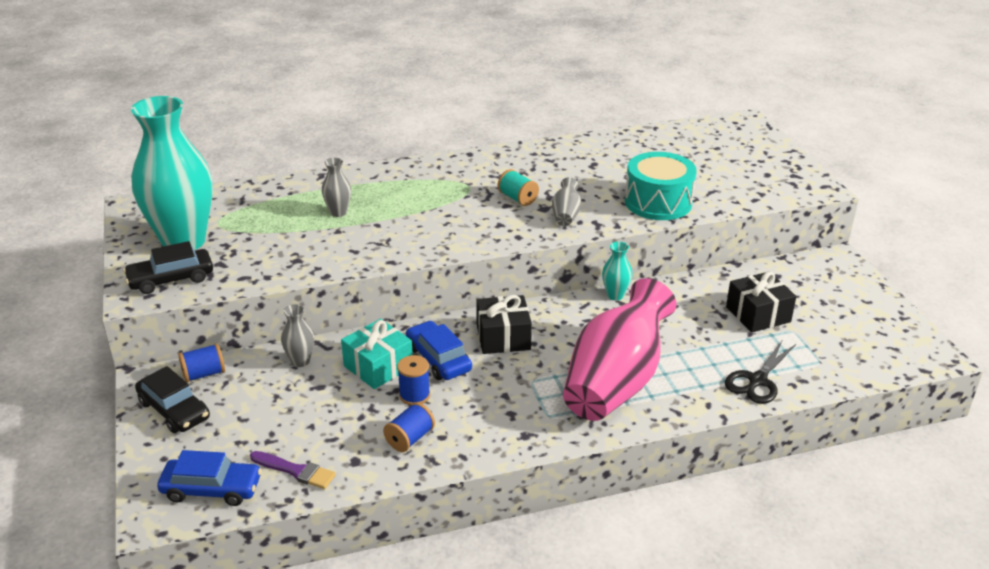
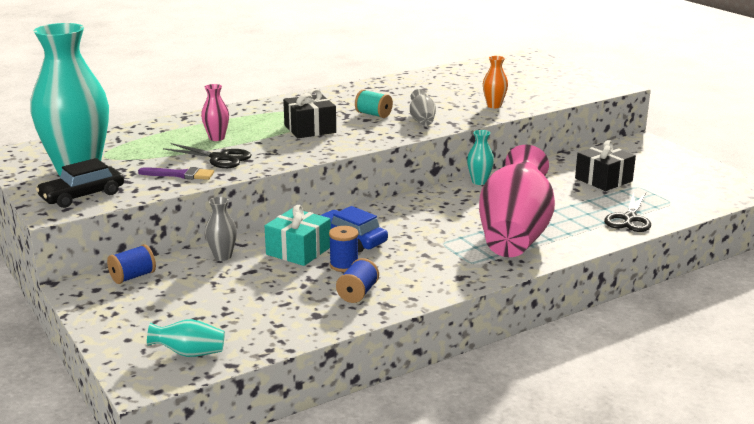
camera: 15 degrees left, 10 degrees down
black car [135,366,210,433] -> none
blue car [157,450,262,506] -> turquoise vase [147,319,225,357]
purple brush [250,451,336,489] -> purple brush moved to [138,167,214,180]
grey vase [322,158,351,217] -> pink vase [201,84,229,141]
black gift [476,295,532,354] -> black gift moved to [283,89,336,138]
turquoise drum [625,152,697,220] -> orange vase [483,56,508,108]
none -> black scissors [163,143,252,168]

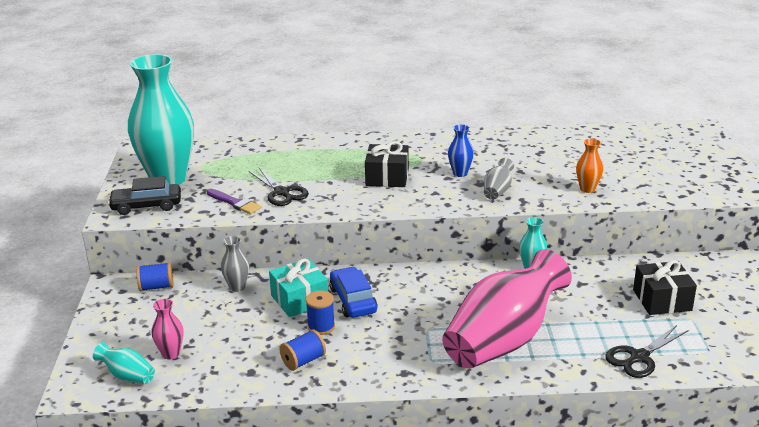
camera: 30 degrees right, 5 degrees up
pink vase [201,84,229,141] -> pink vase moved to [152,299,183,359]
turquoise spool [355,89,393,118] -> blue vase [448,124,474,177]

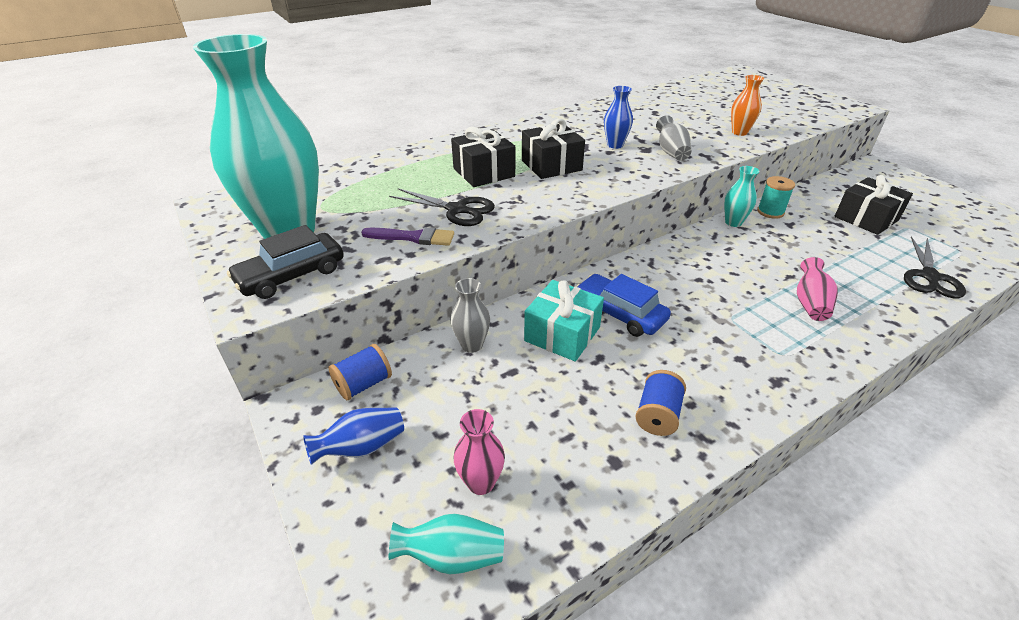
camera: 30 degrees left, 10 degrees up
blue spool [306,291,335,335] -> none
pink vase [442,249,572,369] -> pink vase [797,257,838,321], size x0.41
none -> blue vase [303,407,404,465]
none -> black gift [451,127,515,187]
none -> turquoise spool [757,176,795,219]

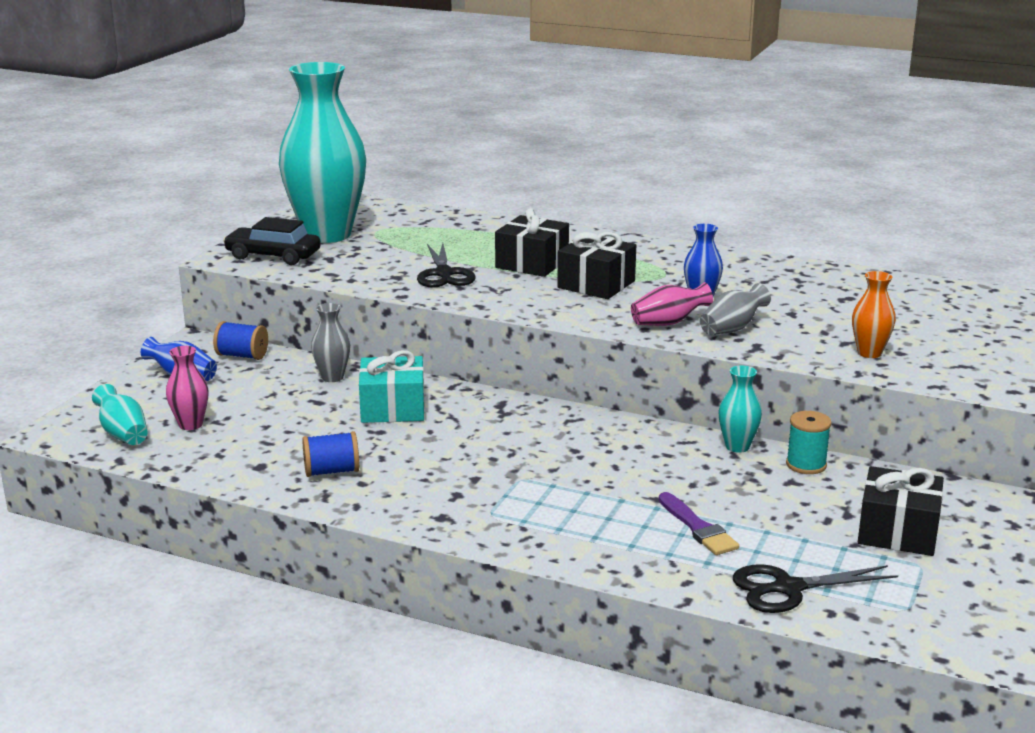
camera: 55 degrees right, 15 degrees down
purple brush [361,227,454,246] -> purple brush moved to [659,492,739,555]
blue car [576,274,671,337] -> none
pink vase [797,257,838,321] -> pink vase moved to [631,282,713,326]

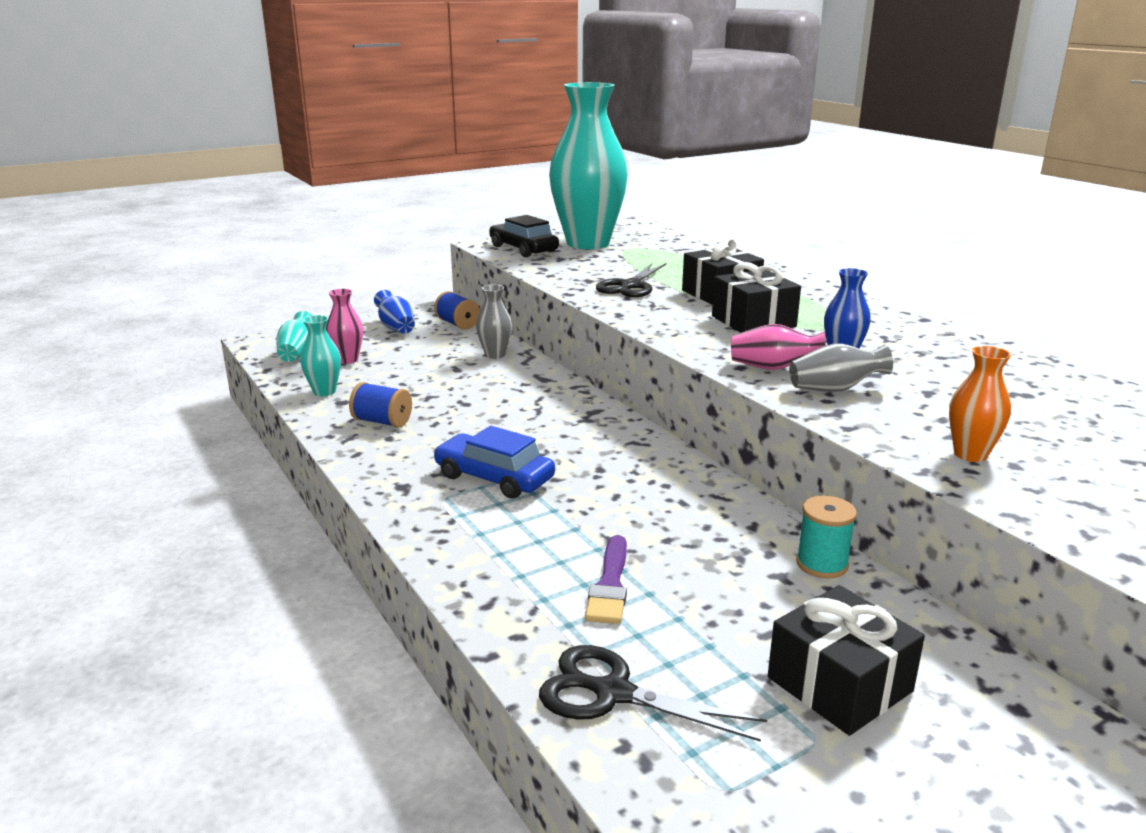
camera: 35 degrees right, 0 degrees up
turquoise gift [359,350,425,423] -> none
turquoise vase [718,366,762,453] -> turquoise vase moved to [300,315,341,396]
none -> blue car [433,426,555,499]

